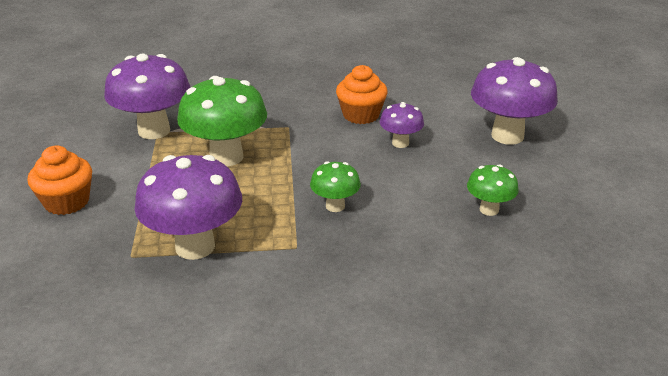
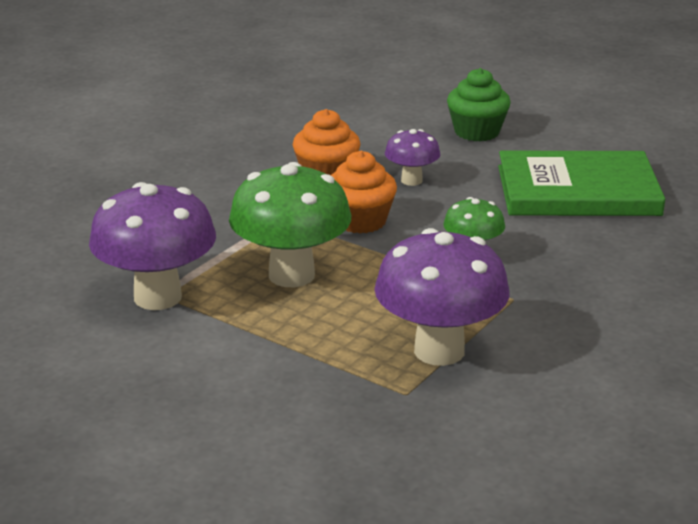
camera: 50 degrees left, 5 degrees down
orange cupcake [28,145,92,215] -> orange cupcake moved to [331,151,397,233]
green mushroom [467,164,519,216] -> green book [498,151,665,216]
purple mushroom [471,57,558,145] -> green cupcake [447,68,511,141]

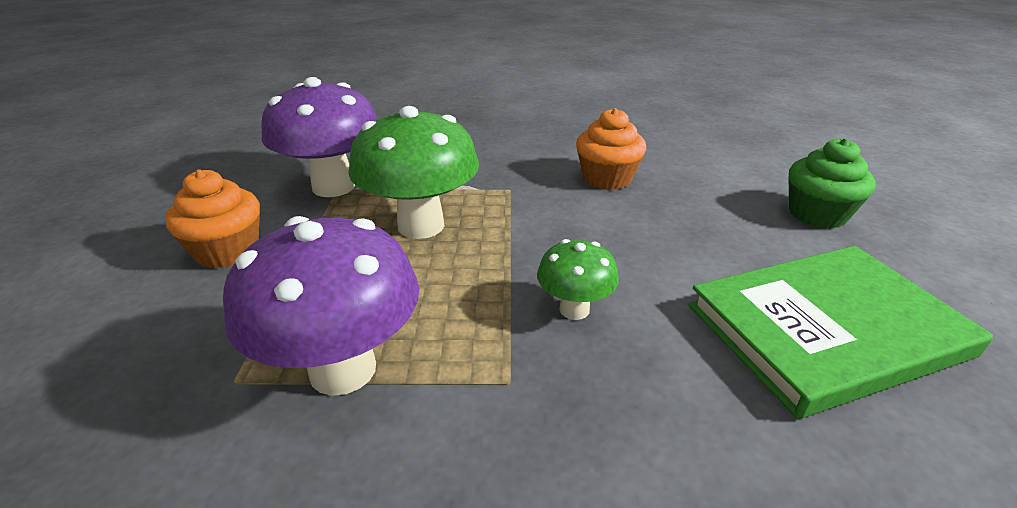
camera: 55 degrees right, 5 degrees up
orange cupcake [331,151,397,233] -> orange cupcake moved to [165,169,260,268]
purple mushroom [385,129,440,186] -> none
green book [498,151,665,216] -> green book turned 75 degrees counterclockwise [689,246,993,419]

